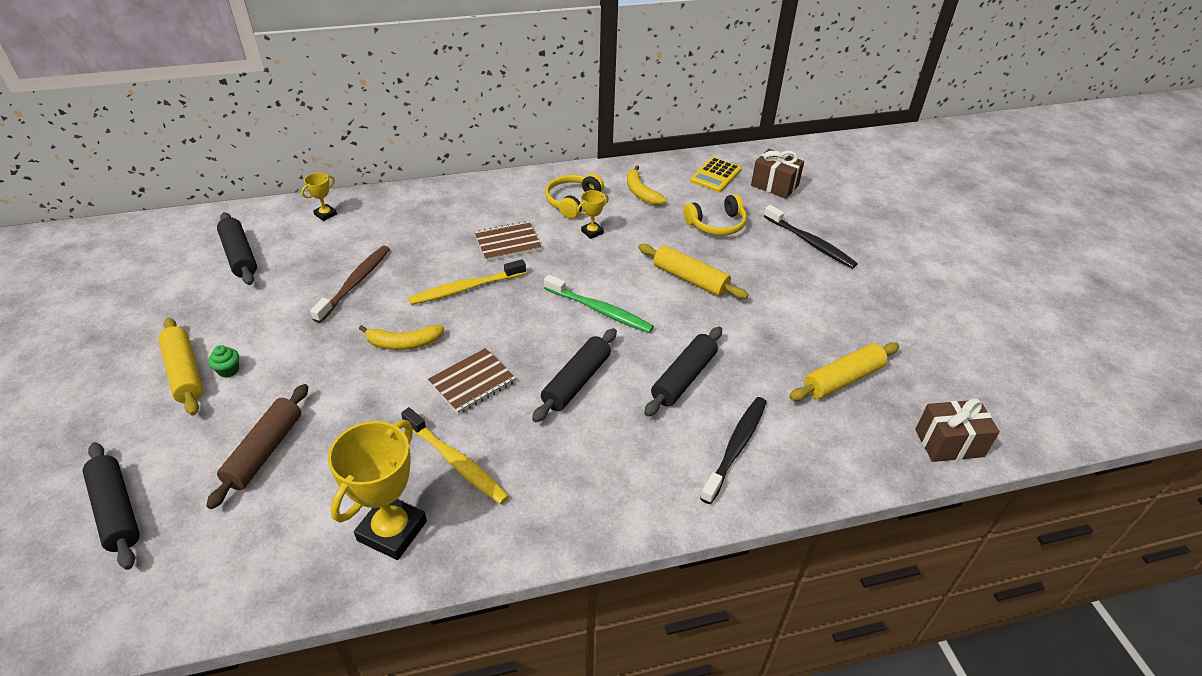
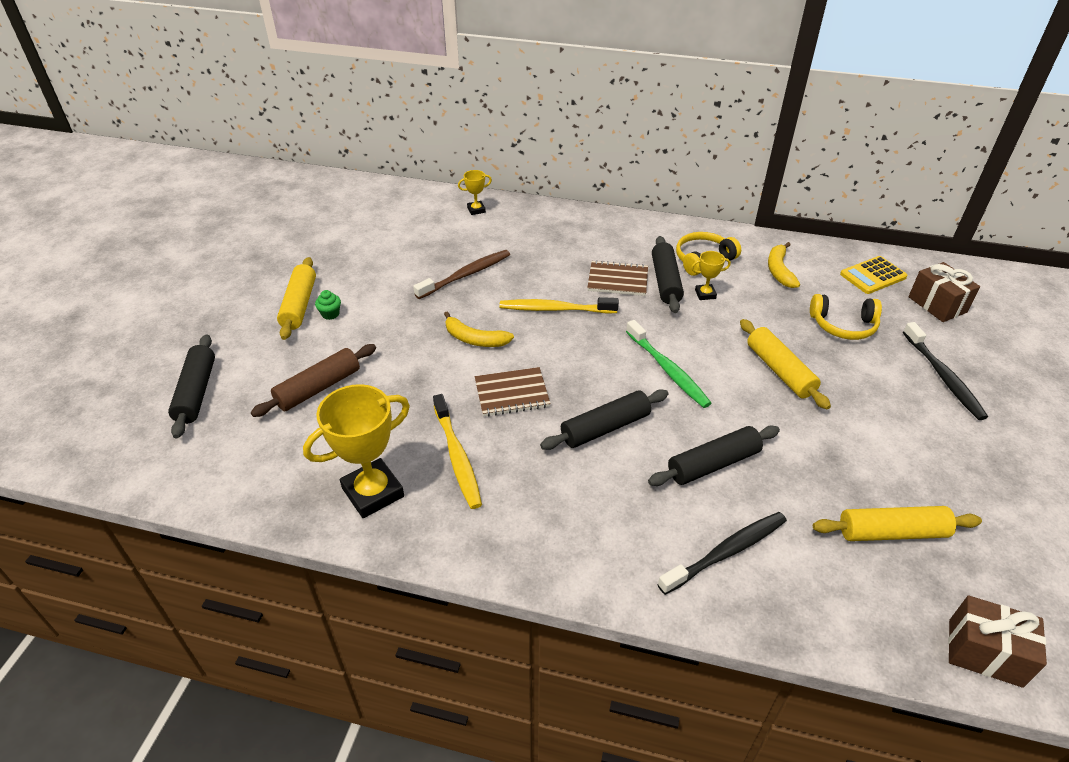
camera: 30 degrees right, 0 degrees up
black rolling pin [217,212,257,285] -> black rolling pin moved to [652,236,684,313]

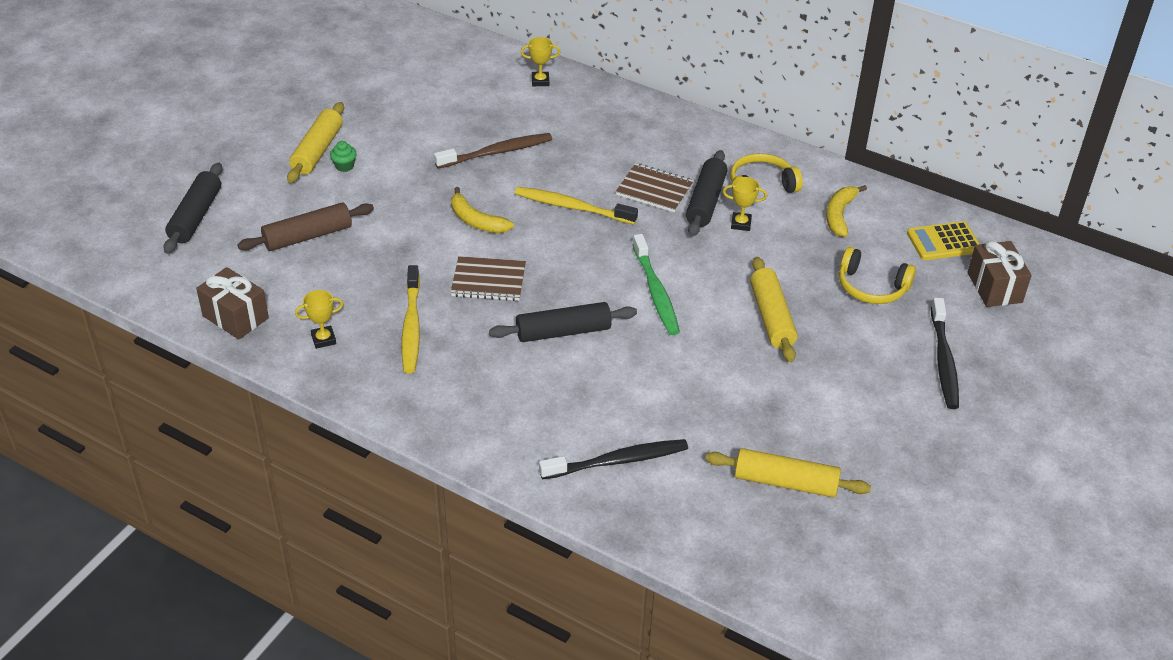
camera: 15 degrees right, 0 degrees up
yellow trophy [303,384,410,518] -> yellow trophy [295,290,343,349], size x0.48
black rolling pin [648,425,780,486] -> none
brown gift [948,595,1047,688] -> brown gift moved to [196,267,269,340]

